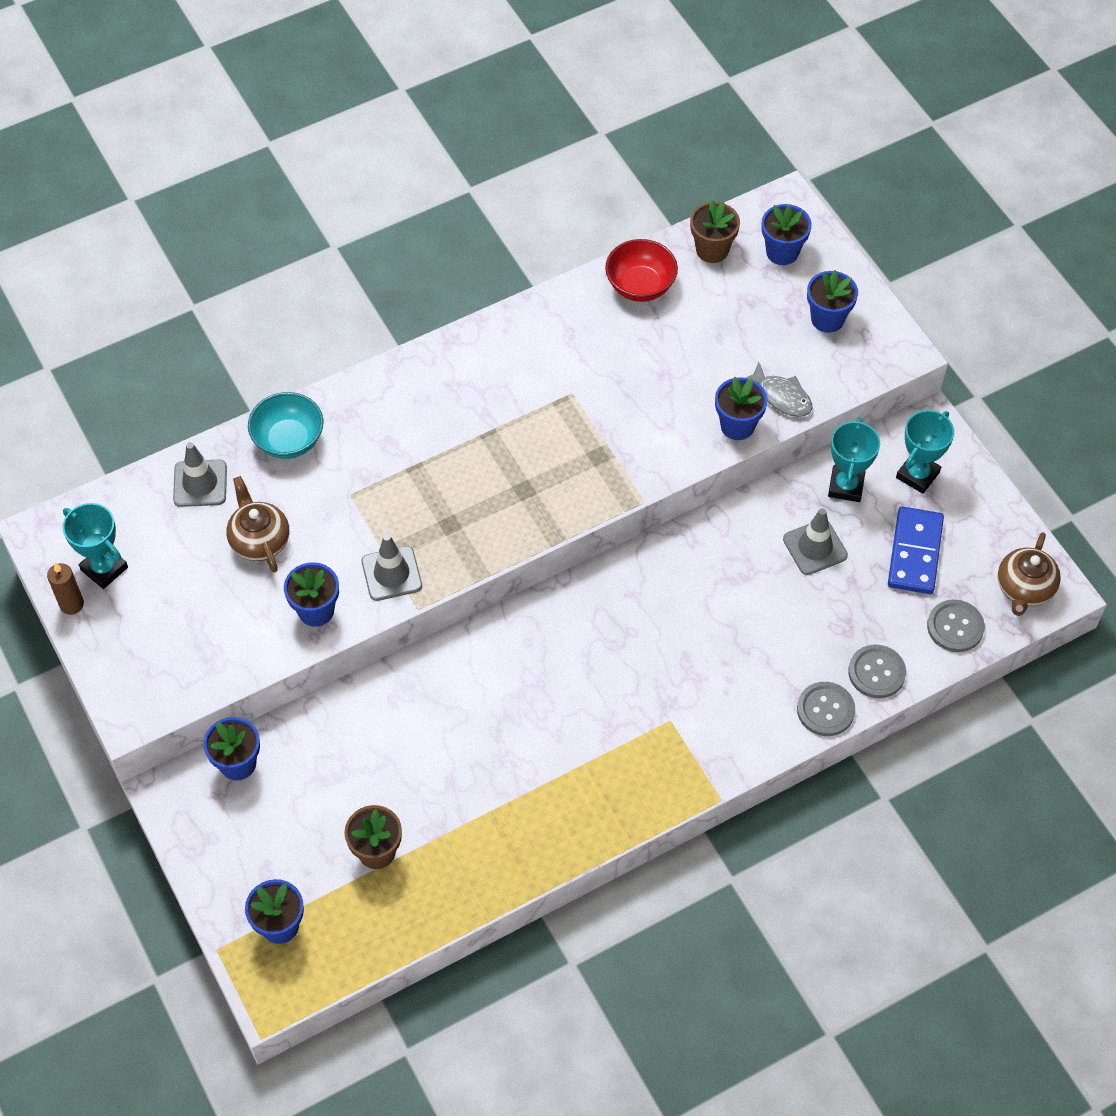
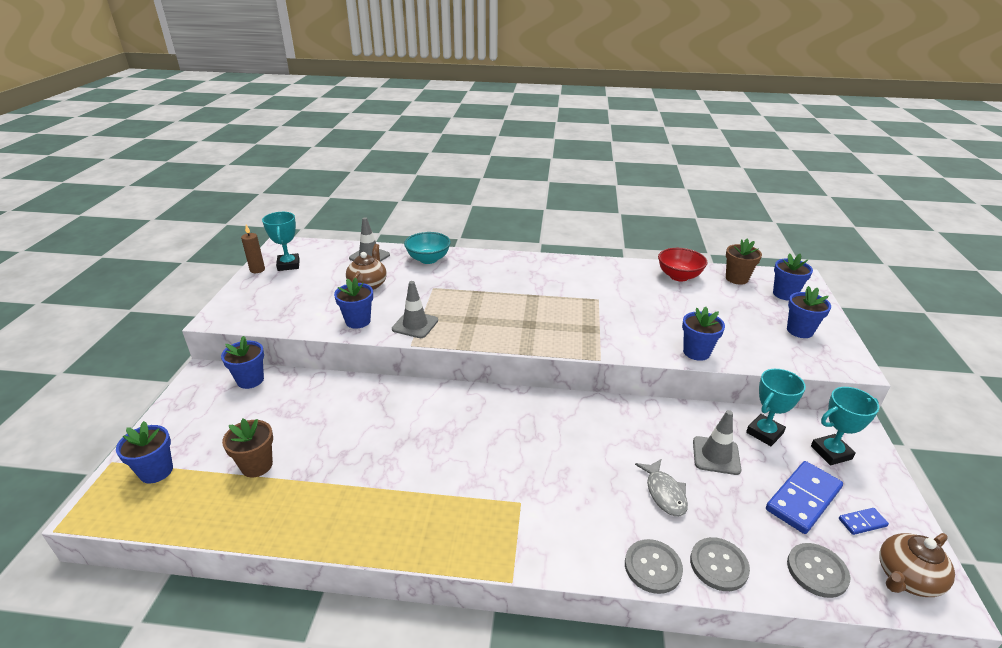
camera: 35 degrees right, 25 degrees down
grey fish [746,362,812,417] -> grey fish moved to [635,459,688,516]
none -> blue domino [839,508,889,535]

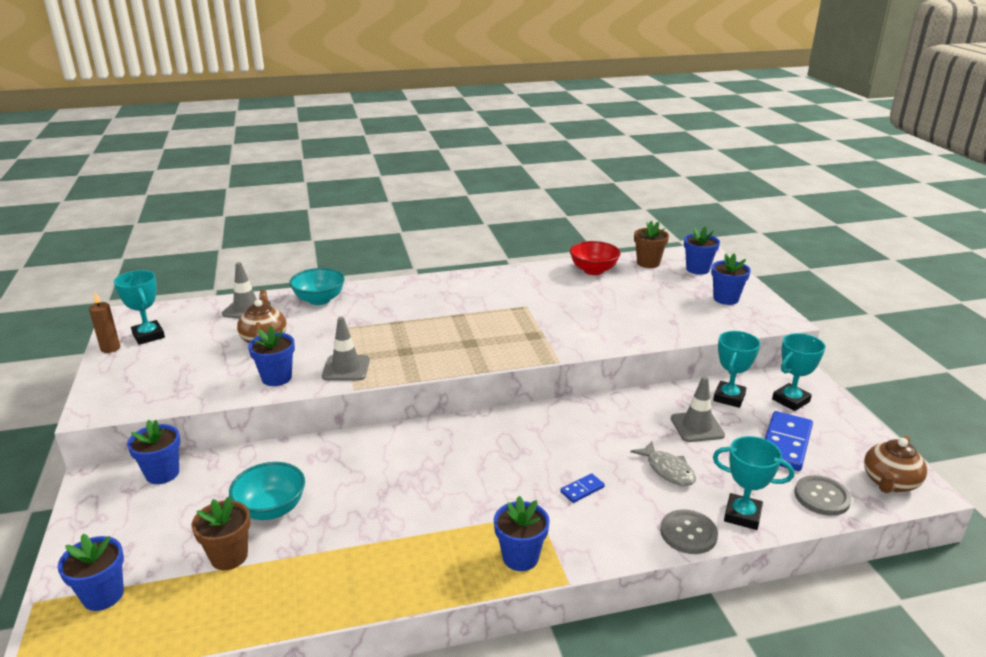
camera: 20 degrees left, 5 degrees down
blue flower pot [682,307,725,361] -> blue flower pot moved to [494,496,550,571]
grey button [690,537,750,591] -> turquoise trophy [713,436,794,530]
blue domino [839,508,889,535] -> blue domino moved to [560,473,605,503]
none -> turquoise bowl [229,462,305,520]

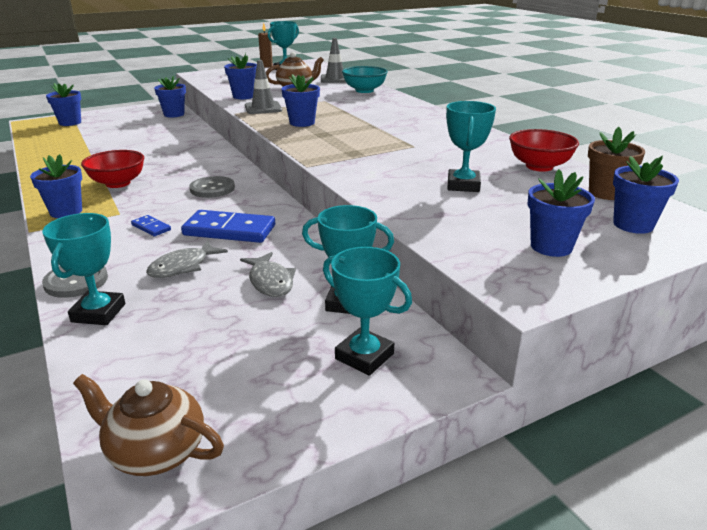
camera: 75 degrees right, 0 degrees up
brown flower pot [191,496,251,570] -> none
turquoise bowl [229,462,305,520] -> none
grey traffic cone [671,376,725,442] -> grey fish [240,252,296,297]
blue domino [765,411,813,471] -> blue domino moved to [181,210,275,243]
grey button [794,475,851,516] -> grey button moved to [189,176,235,198]
none -> red bowl [81,150,144,188]
none -> blue flower pot [281,74,320,127]
none -> turquoise trophy [446,101,496,192]

